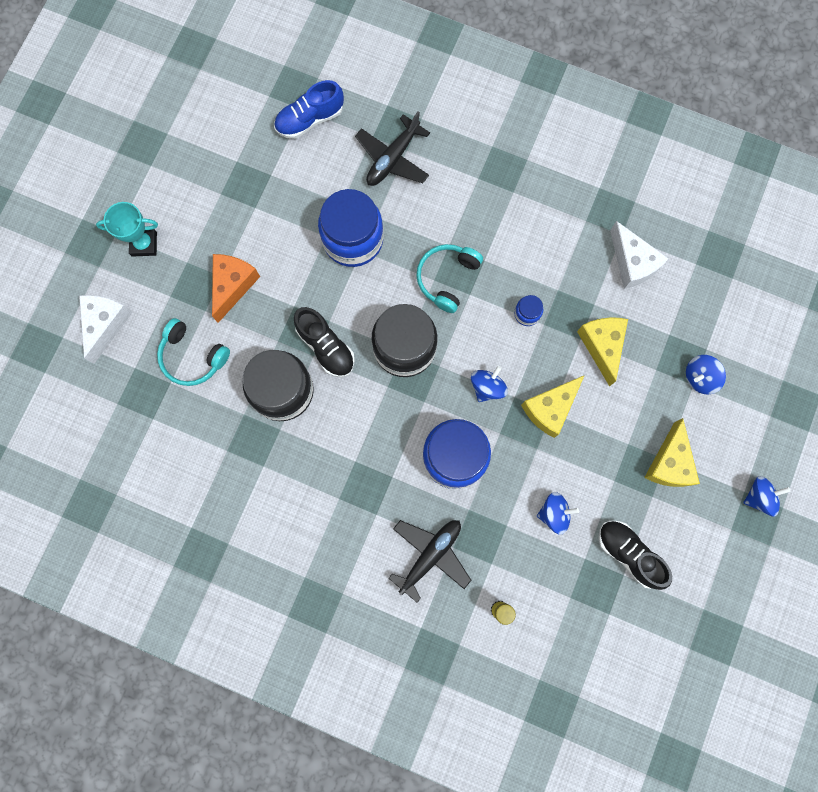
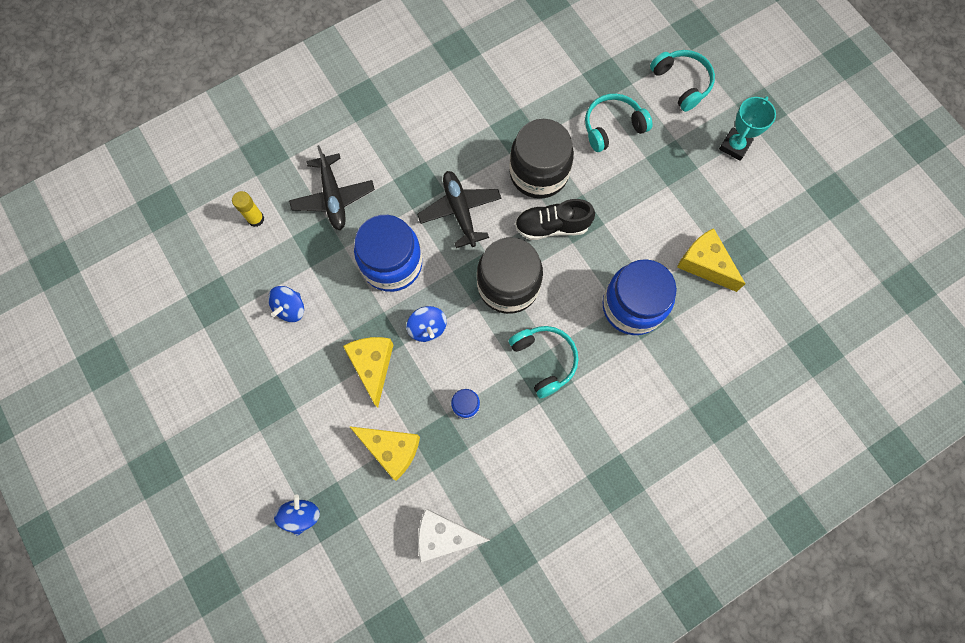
camera: 125 degrees right, 5 degrees down
white cheese [79,295,132,364] -> turquoise headphones [650,50,715,112]
orange cheese [212,254,260,323] -> none
blue shoe [274,80,344,139] -> none
black plane [355,111,430,186] -> black plane moved to [417,171,502,248]
black shoe [598,521,672,590] -> none
yellow cheese [644,418,700,487] -> yellow cheese moved to [677,228,746,292]
blue spinning top [743,476,791,517] -> none

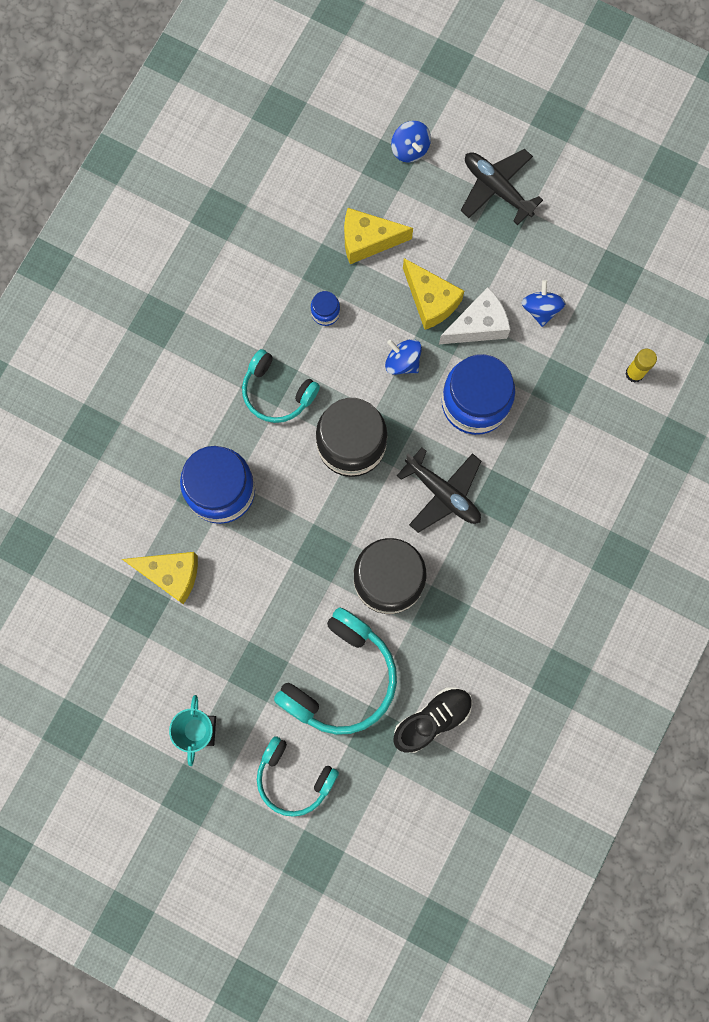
camera: 150 degrees right, 5 degrees up
black plane [289,145,375,230] -> black plane moved to [461,149,543,225]
white cheese [418,509,490,563] -> white cheese moved to [439,287,511,344]
black shoe [515,199,595,240] -> black shoe moved to [394,688,472,753]
turquoise headphones [585,94,653,152] -> turquoise headphones [274,607,397,735], size x1.54

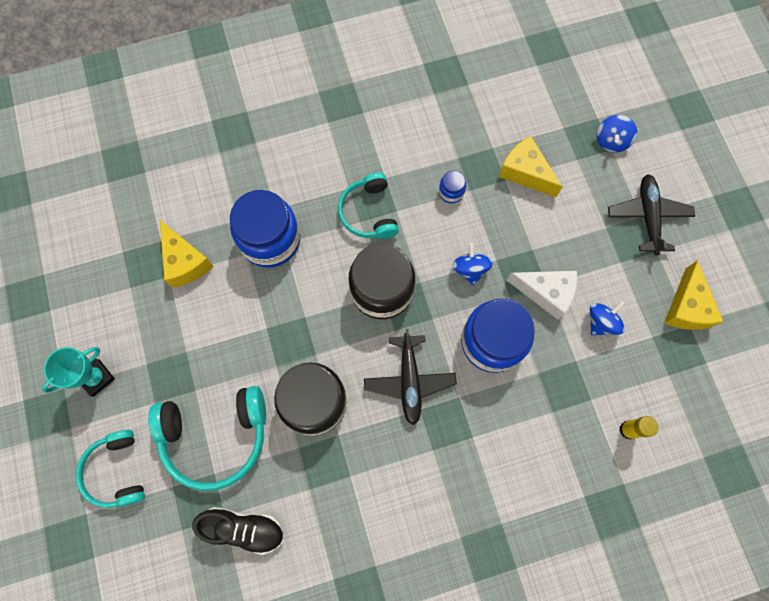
camera: 45 degrees right, 5 degrees down
yellow cheese [403,258,464,330] -> yellow cheese moved to [664,260,723,330]

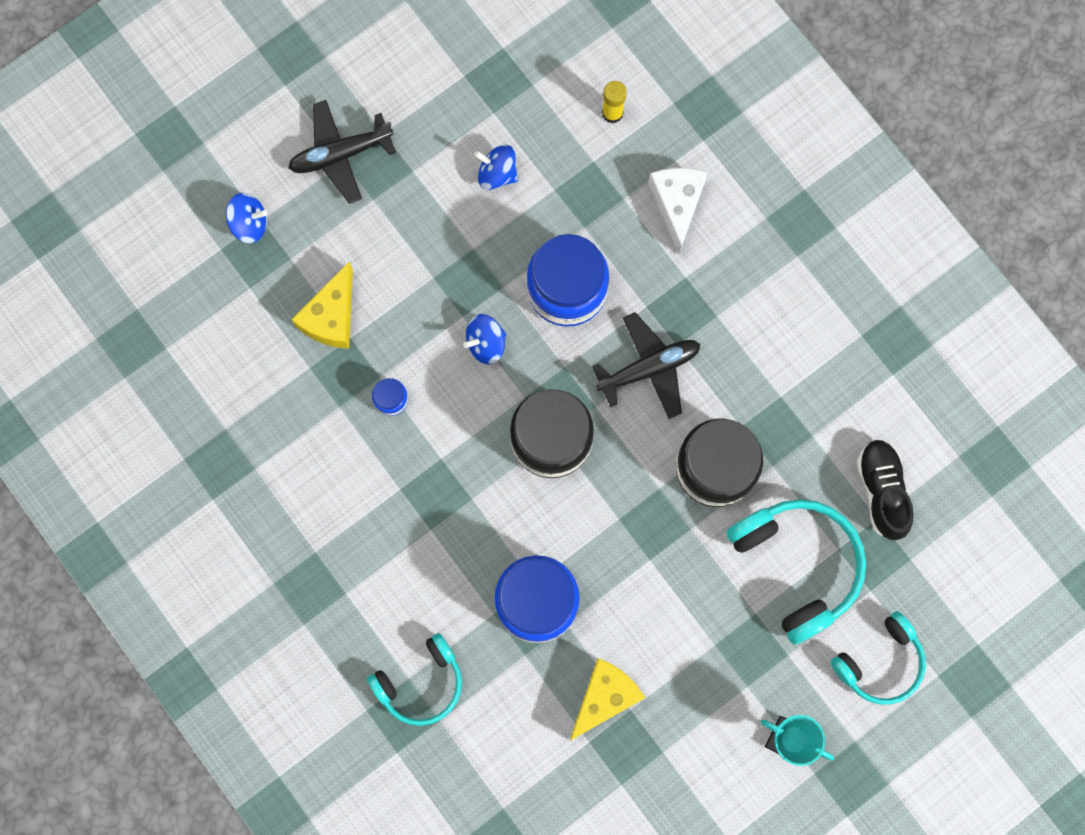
camera: 110 degrees left, 5 degrees up
turquoise headphones [338,173,399,239] -> turquoise headphones moved to [367,633,462,726]
white cheese [506,271,577,320] -> white cheese moved to [648,168,708,254]
yellow cheese [664,260,723,330] -> none

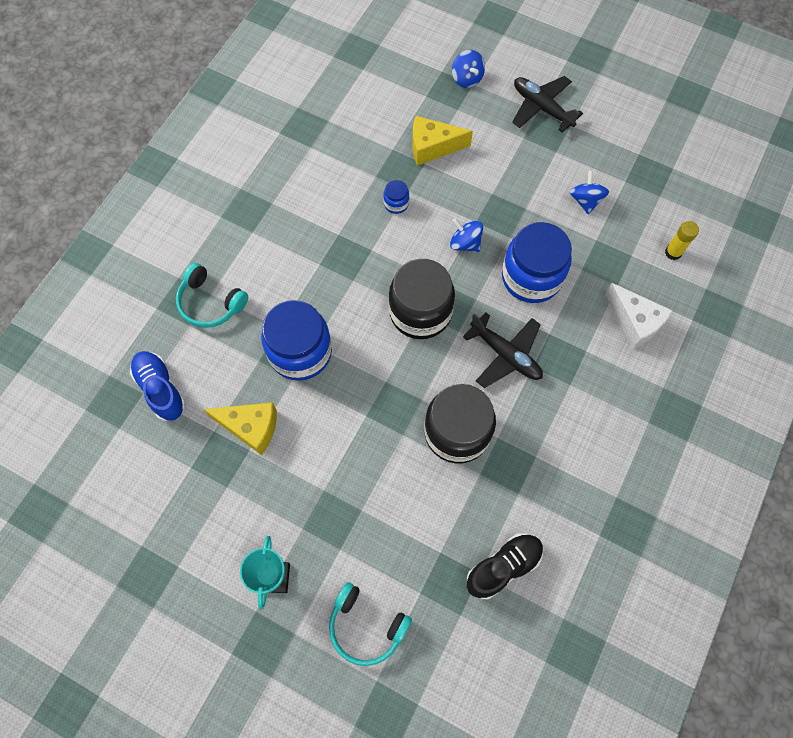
camera: 65 degrees right, 10 degrees down
white cheese [648,168,708,254] -> white cheese turned 75 degrees clockwise [605,283,673,349]
turquoise headphones [726,499,866,644] -> none
none -> blue shoe [130,351,186,421]

